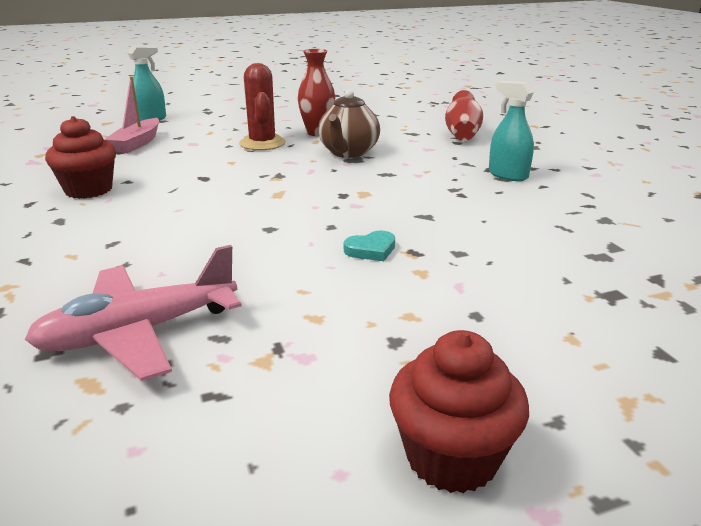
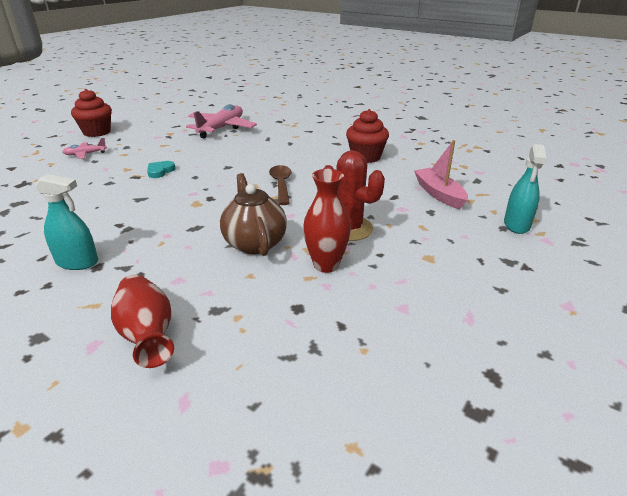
camera: 145 degrees right, 5 degrees up
none -> pink plane [62,138,107,159]
none -> brown spoon [269,165,292,205]

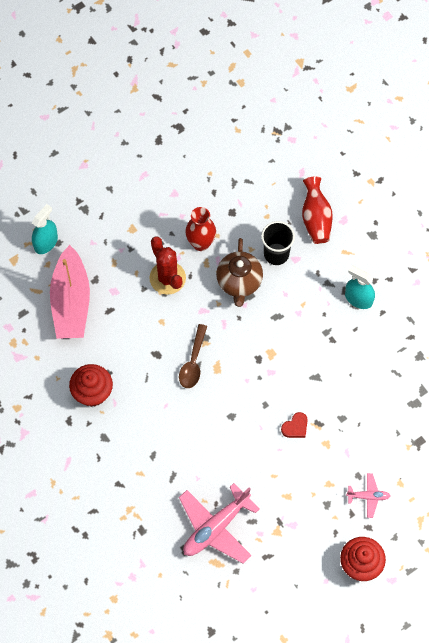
camera: 160 degrees left, 35 degrees up
turquoise heart [147,161,176,178] -> red heart [281,412,308,438]
pink boat [414,140,468,209] -> pink boat [50,245,90,339], size x1.55
none -> black cup [261,221,295,265]

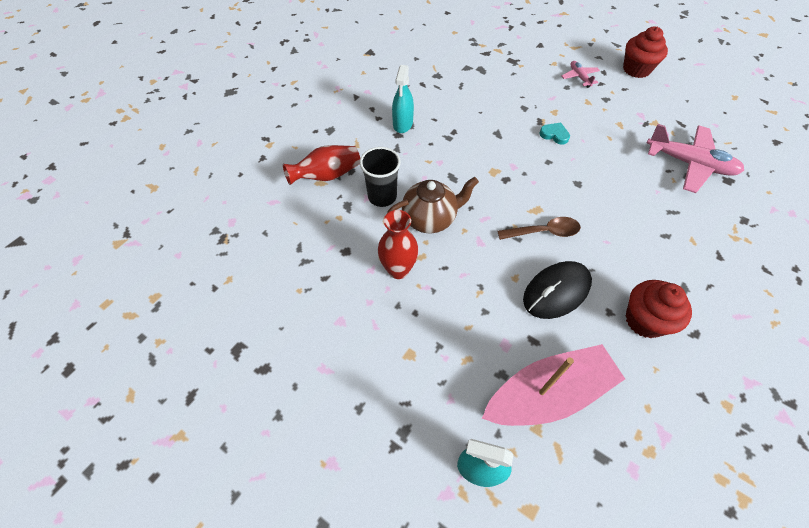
camera: 110 degrees left, 10 degrees down
red cactus [149,236,186,295] -> none
red heart [281,412,308,438] -> turquoise heart [539,123,570,145]
none -> black mouse [523,261,592,319]

